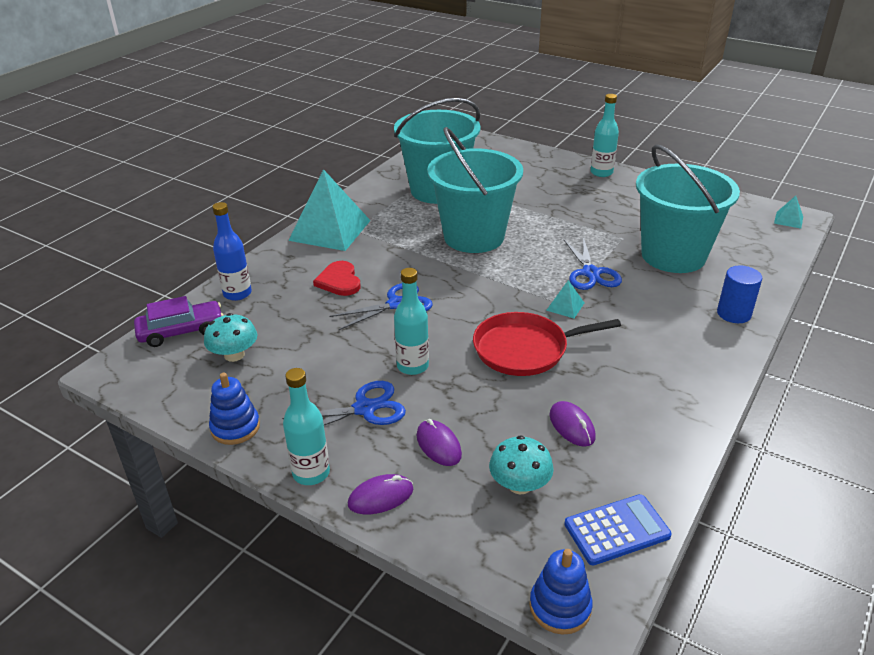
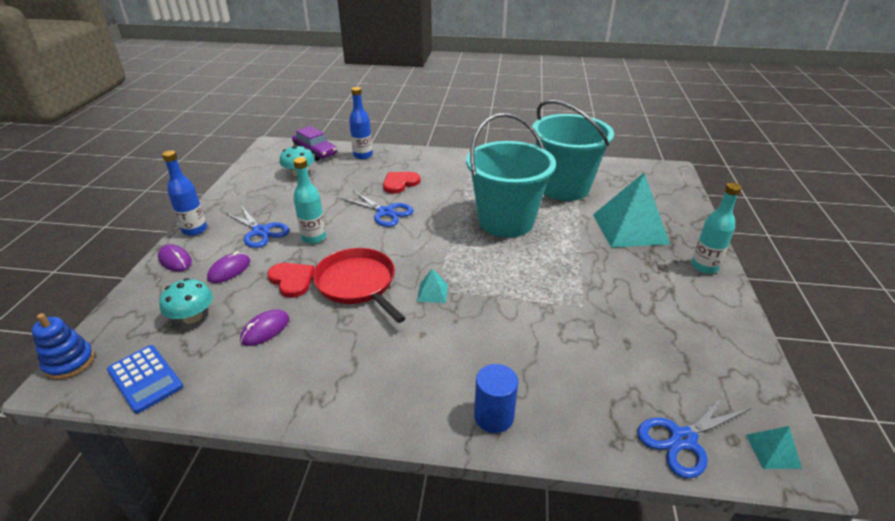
camera: 65 degrees right, 0 degrees up
blue stacking toy [209,373,260,445] -> none
turquoise bottle [283,368,330,485] -> blue bottle [162,150,207,236]
turquoise pyramid [288,169,371,251] -> turquoise pyramid moved to [593,173,670,248]
blue scissors [564,237,622,290] -> blue scissors moved to [637,391,751,479]
turquoise bucket [636,144,740,273] -> none
none -> red heart [267,263,314,298]

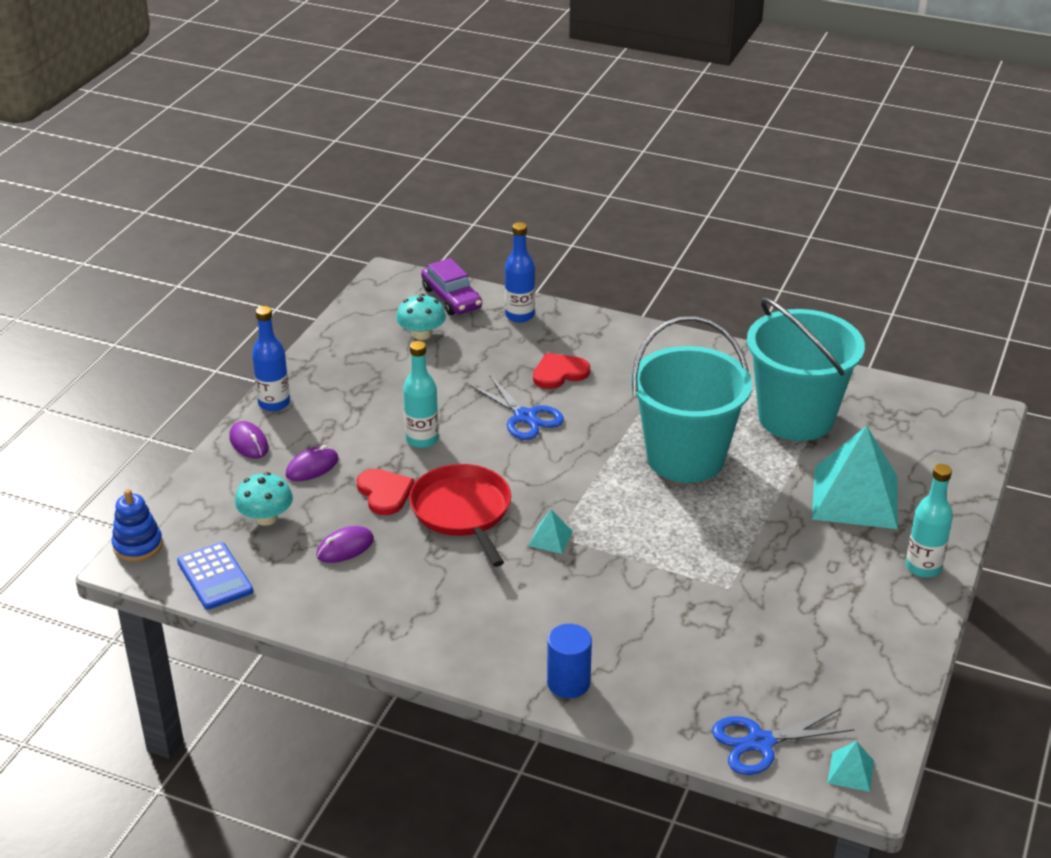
camera: 15 degrees right, 0 degrees up
blue scissors [224,206,290,248] -> none

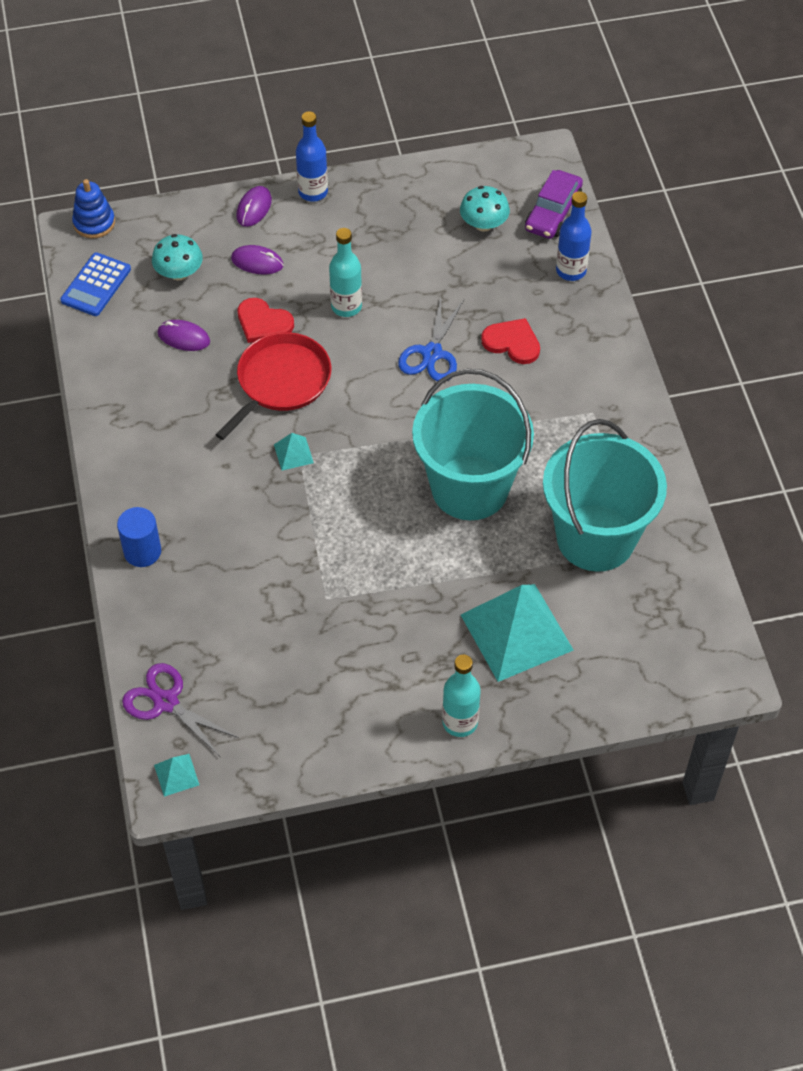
camera: 55 degrees right, 20 degrees up
red heart [357,469,414,515] -> red heart turned 90 degrees clockwise [238,298,294,343]
blue scissors [712,708,855,775] -> purple scissors [122,663,239,756]

